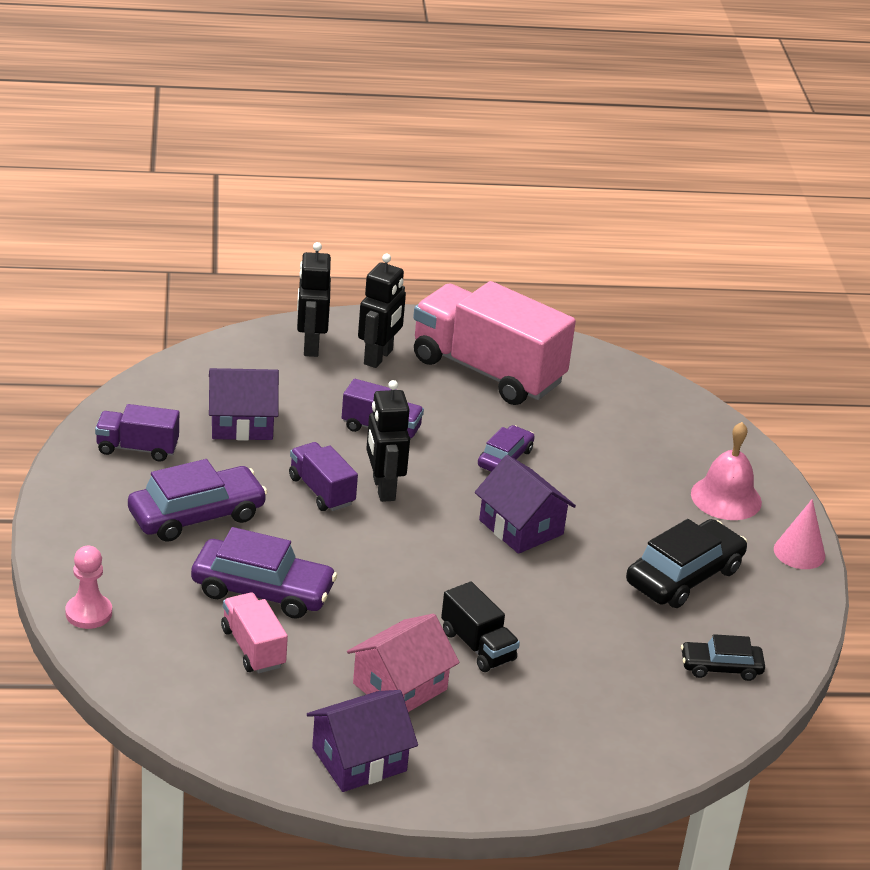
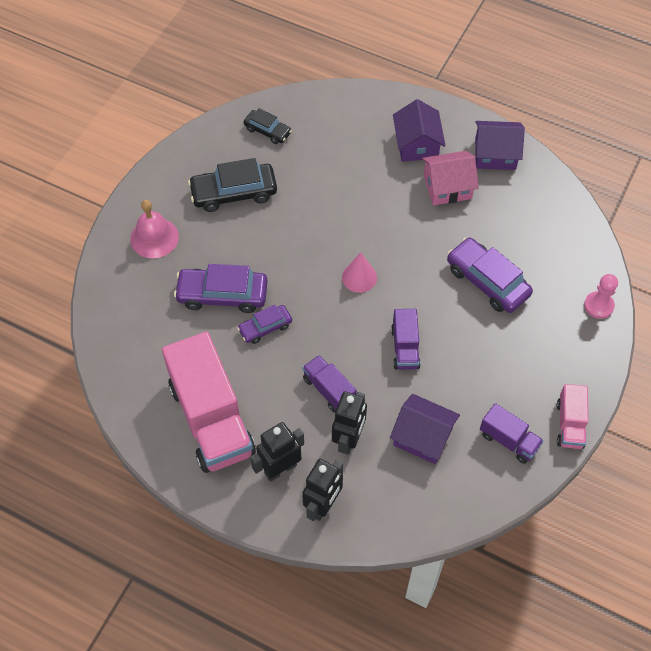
camera: 145 degrees left, 25 degrees up
purple car [128,459,268,542] -> purple car moved to [174,264,268,313]
pink truck [221,593,288,673] -> pink truck moved to [557,384,589,449]
black robot [366,380,410,502] -> black robot moved to [332,391,367,455]
black truck [441,582,520,672] -> none
purple house [475,455,576,554] -> purple house moved to [393,99,446,162]
pink cone [774,499,825,569] -> pink cone moved to [342,253,377,293]

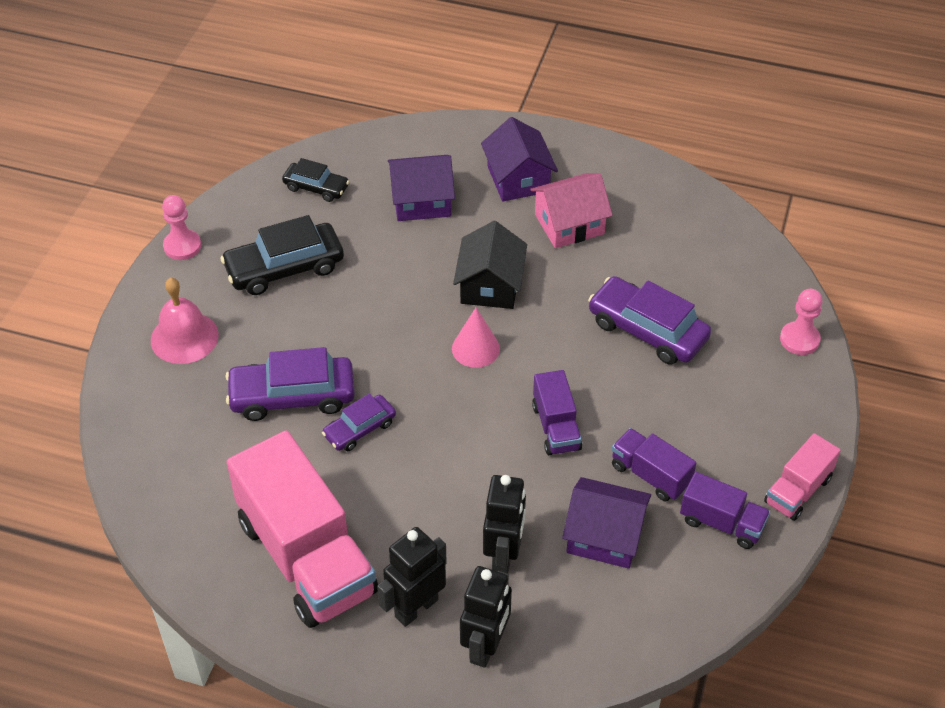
camera: 10 degrees left, 10 degrees down
purple truck [303,355,357,412] -> purple truck moved to [612,428,696,502]
purple house [475,121,525,170] -> purple house moved to [388,155,455,221]
pink truck [557,384,589,449] -> pink truck turned 45 degrees clockwise [764,433,841,521]
none -> pink pawn [162,195,201,260]
none -> black house [453,221,527,309]

